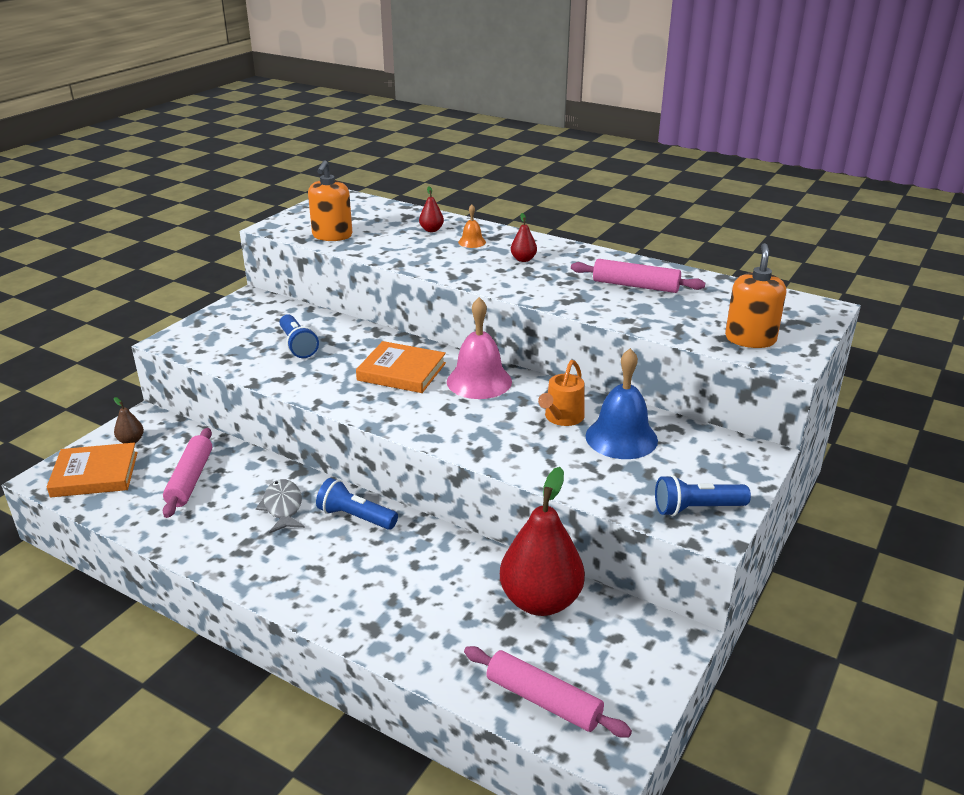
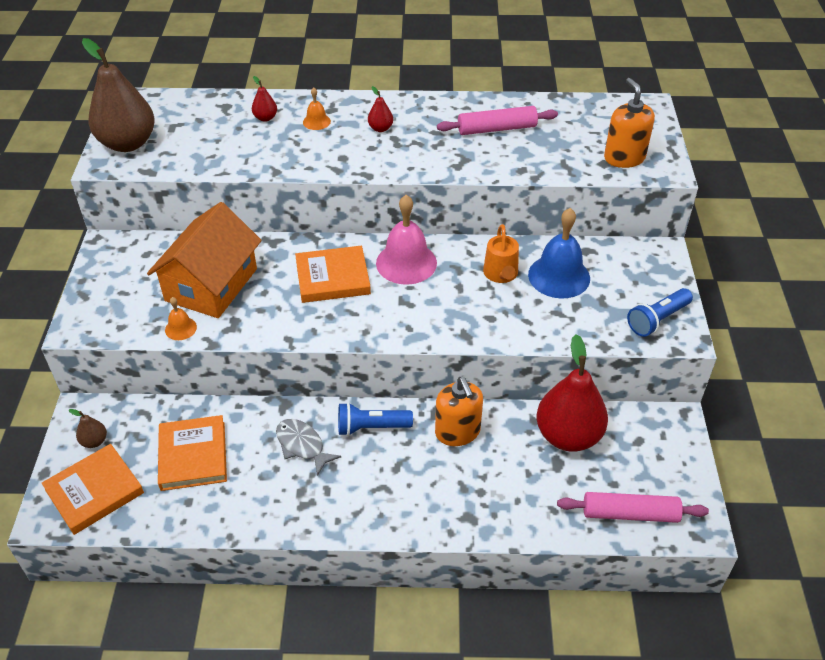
camera: 30 degrees left, 15 degrees up
pink rolling pin [163,428,212,518] -> orange book [158,415,227,491]
blue flashlight [280,314,319,358] -> orange house [147,202,262,318]
orange soap dispenser [308,160,352,241] -> orange soap dispenser moved to [435,377,483,446]
none -> brown pear [82,38,155,152]
none -> orange bell [165,297,197,340]

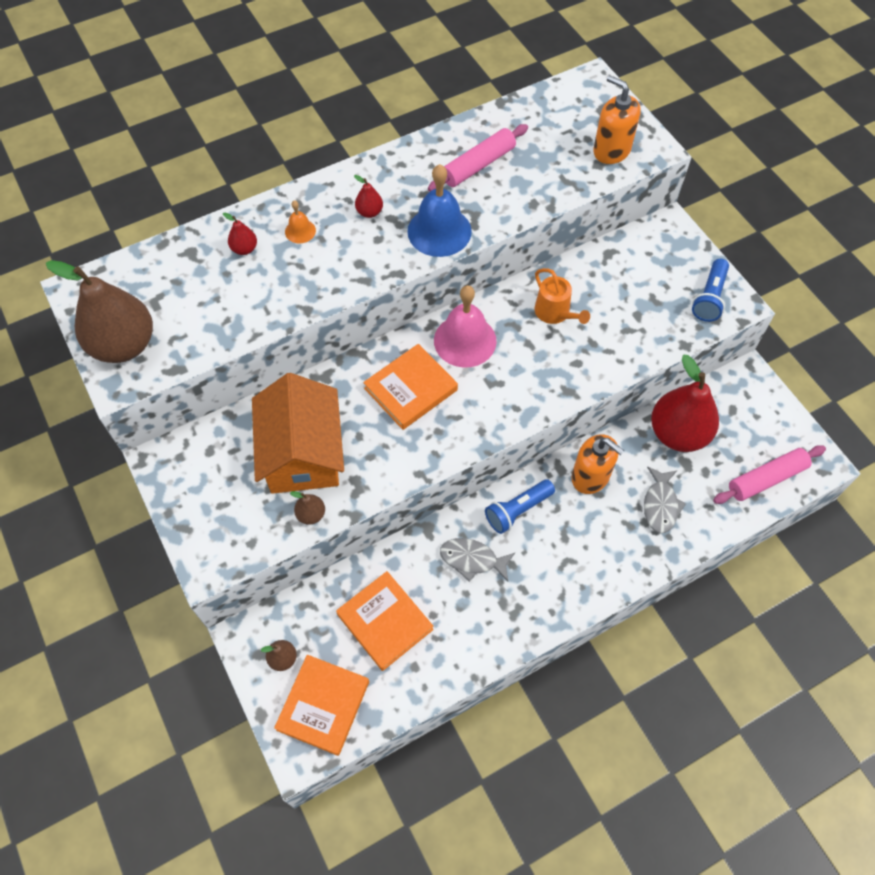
camera: 30 degrees left, 15 degrees up
orange bell [165,297,197,340] -> brown pear [290,491,325,525]
blue bell [528,208,590,298] -> blue bell moved to [407,164,472,257]
none -> grey fish [644,466,686,533]

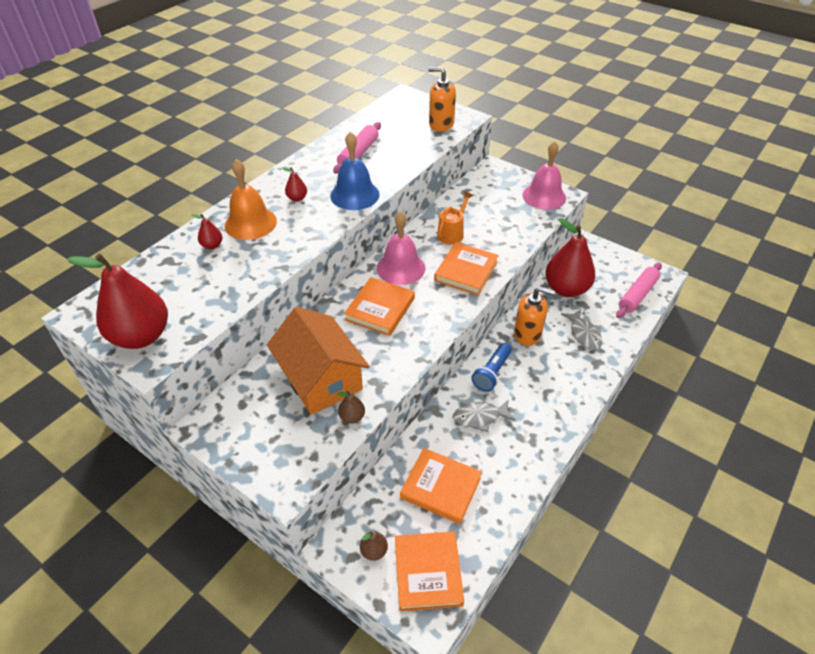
camera: 25 degrees left, 15 degrees down
brown pear [46,260,153,363] -> red pear [67,254,168,349]
orange bell [285,201,316,244] -> orange bell [225,159,277,240], size x2.07
orange watering can [534,268,590,324] -> orange watering can turned 90 degrees counterclockwise [437,192,473,244]
blue flashlight [692,259,729,322] -> pink bell [522,141,566,210]
none -> orange book [434,242,499,295]

